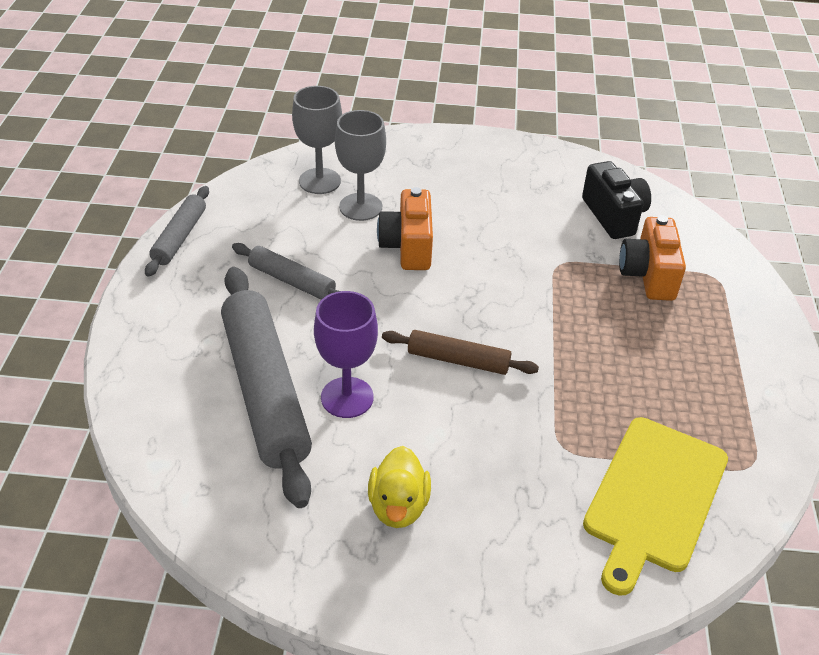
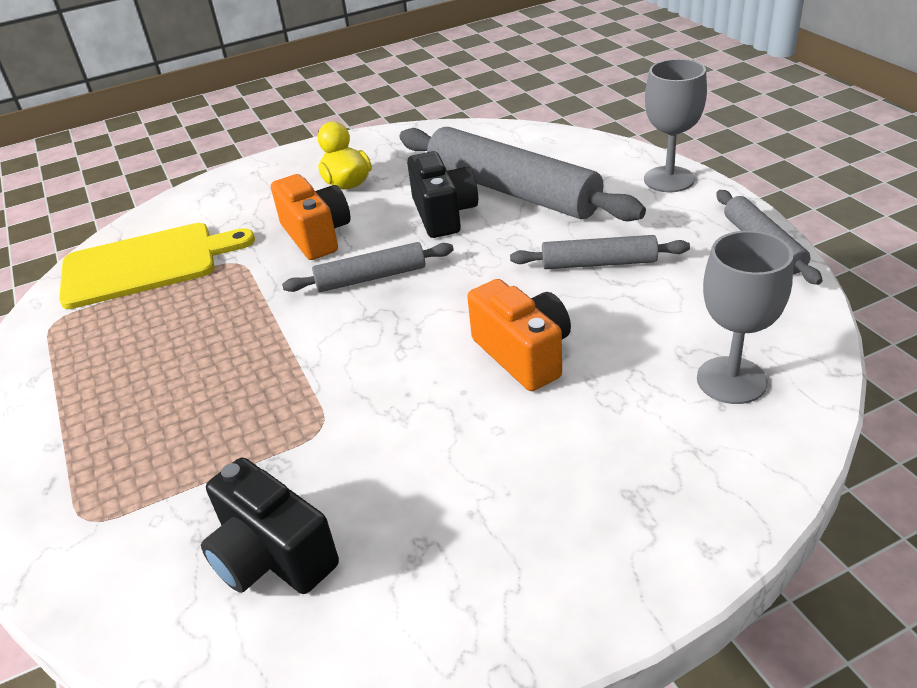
camera: 155 degrees right, 5 degrees down
purple goblet [314,291,378,418] -> black camera [407,151,478,238]
grey goblet [335,110,386,221] -> grey goblet moved to [644,59,707,192]
brown rolling pin [382,330,539,375] -> grey rolling pin [282,242,454,292]
yellow cutting board [583,417,728,596] -> yellow cutting board turned 75 degrees clockwise [59,223,255,309]
orange camera [619,215,686,301] -> orange camera moved to [271,174,350,260]

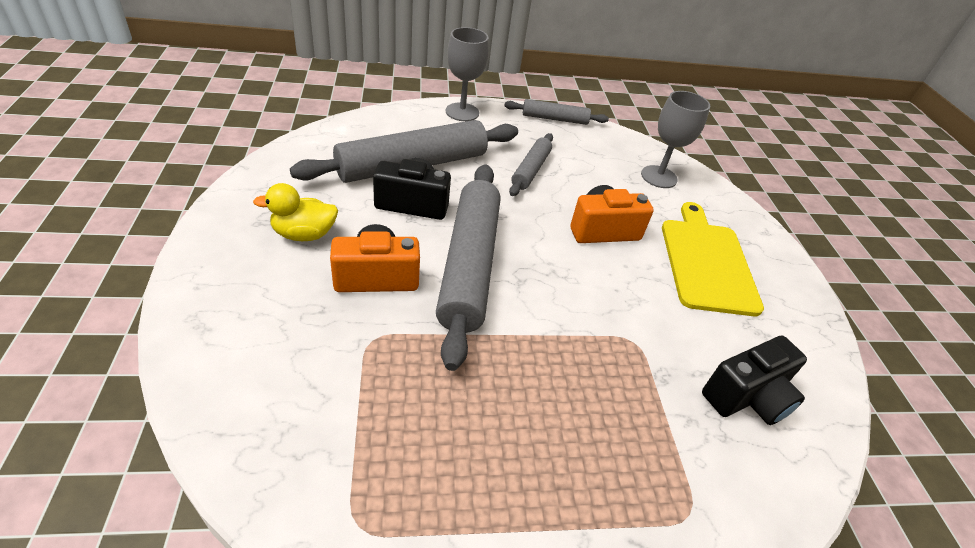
camera: 80 degrees left, 5 degrees up
yellow cutting board [59,223,255,309] -> yellow cutting board moved to [662,202,764,316]
grey rolling pin [282,242,454,292] -> grey rolling pin [436,164,500,371], size x1.93

